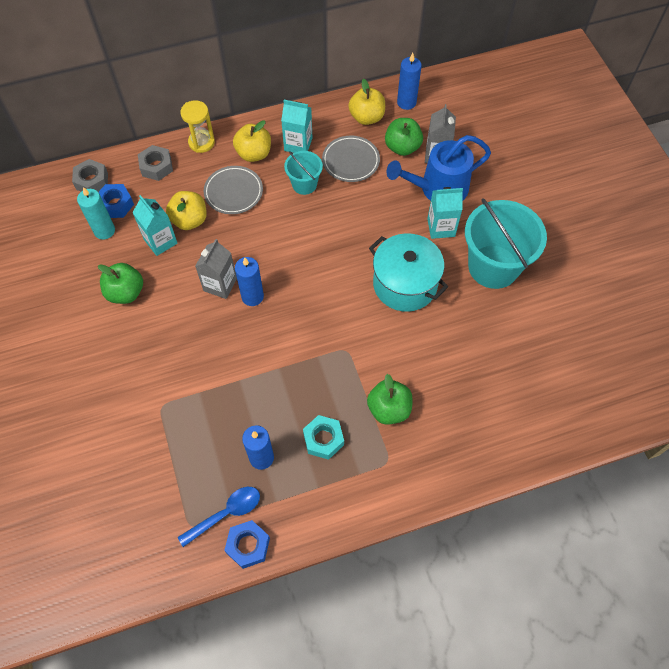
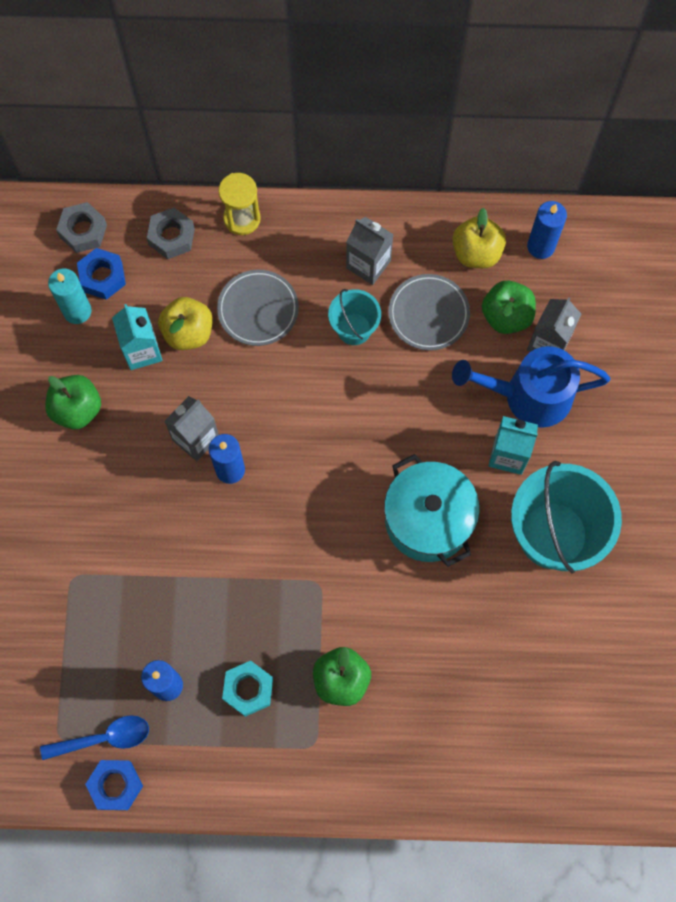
camera: 20 degrees right, 10 degrees up
yellow apple [233,120,271,162] -> none
turquoise carton [281,100,312,153] -> grey carton [346,217,394,285]

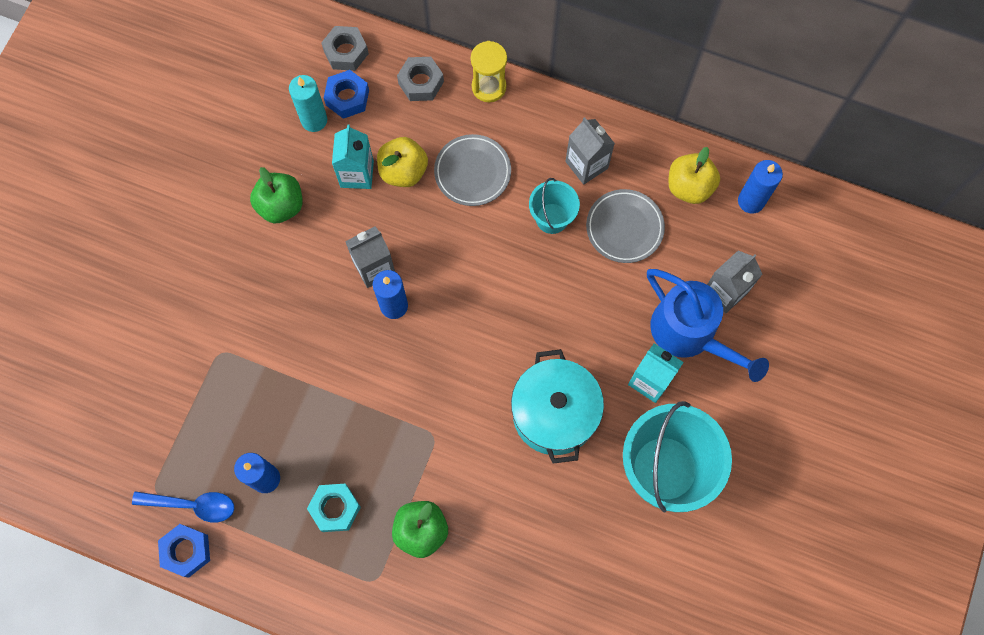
camera: 20 degrees right, 0 degrees up
blue watering can [452,346,611,428] -> blue watering can turned 150 degrees counterclockwise [647,269,769,382]
green apple [482,281,536,334] -> none

